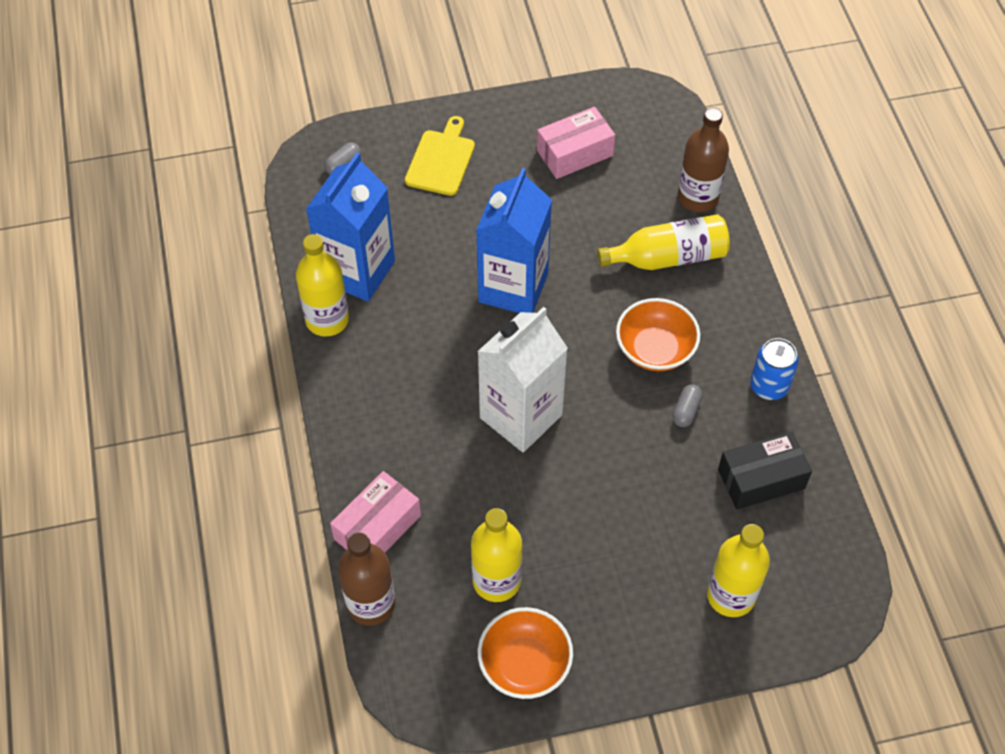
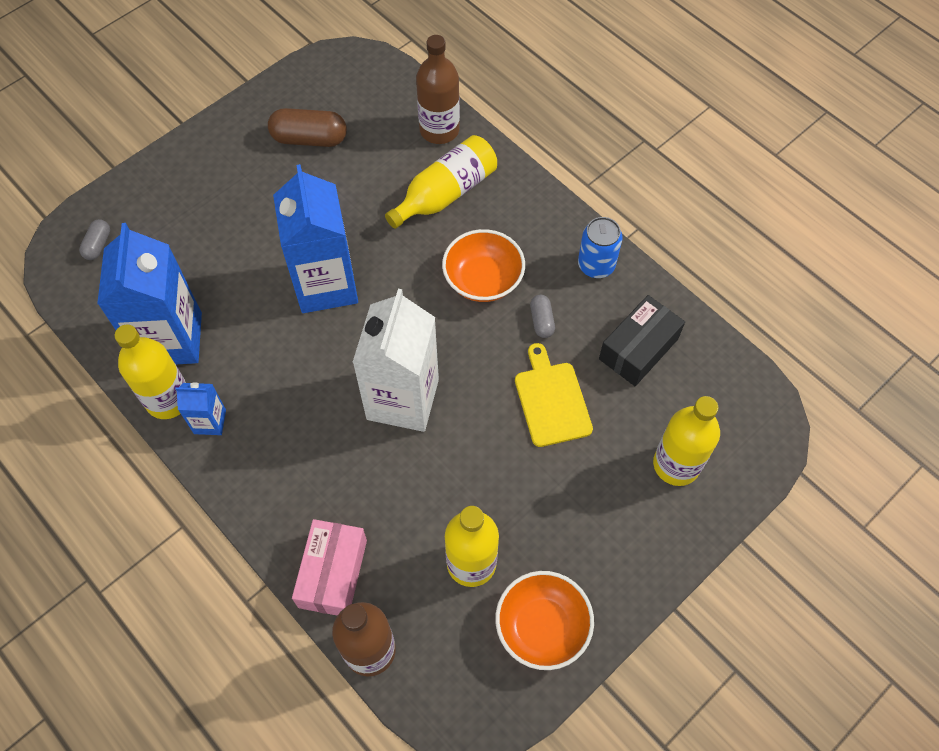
camera: 30 degrees left, 5 degrees up
yellow cutting board [405,116,475,196] -> yellow cutting board moved to [515,343,593,447]
pink box [537,107,615,179] -> brown capsule [268,108,347,147]
none -> blue carton [175,382,226,435]

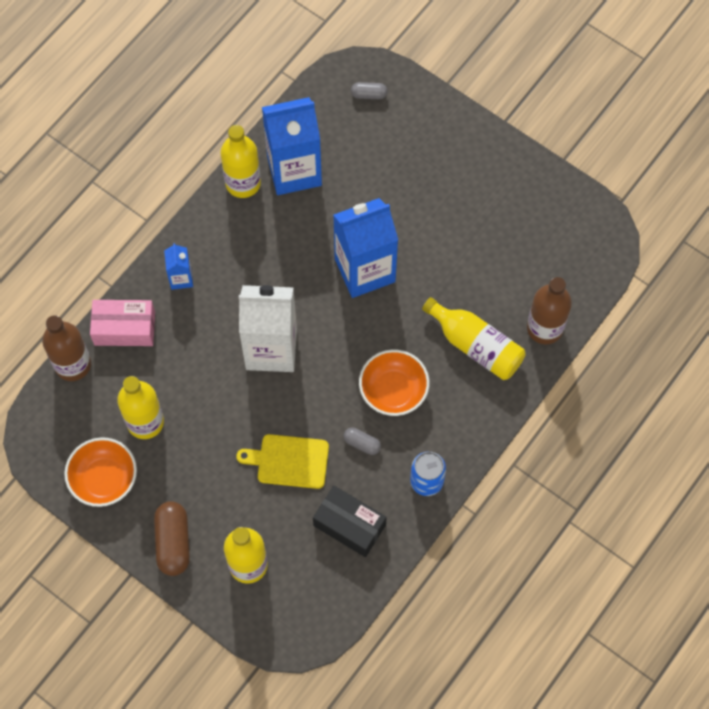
camera: 80 degrees right, 5 degrees up
blue carton [175,382,226,435] -> blue carton moved to [164,243,193,290]
brown capsule [268,108,347,147] -> brown capsule moved to [154,501,190,576]
yellow cutting board [515,343,593,447] -> yellow cutting board turned 150 degrees counterclockwise [236,434,329,489]
grey capsule [530,295,555,338] -> grey capsule turned 45 degrees clockwise [344,428,381,455]

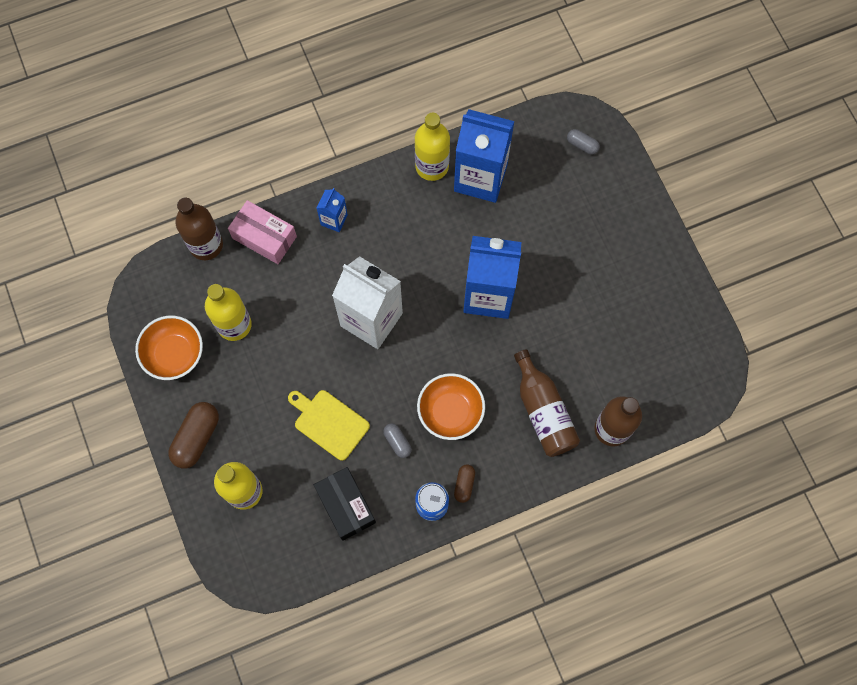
camera: 30 degrees right, 5 degrees up
yellow bottle [422,297,526,380] -> brown bottle [514,349,580,457]
none -> brown capsule [454,464,475,503]

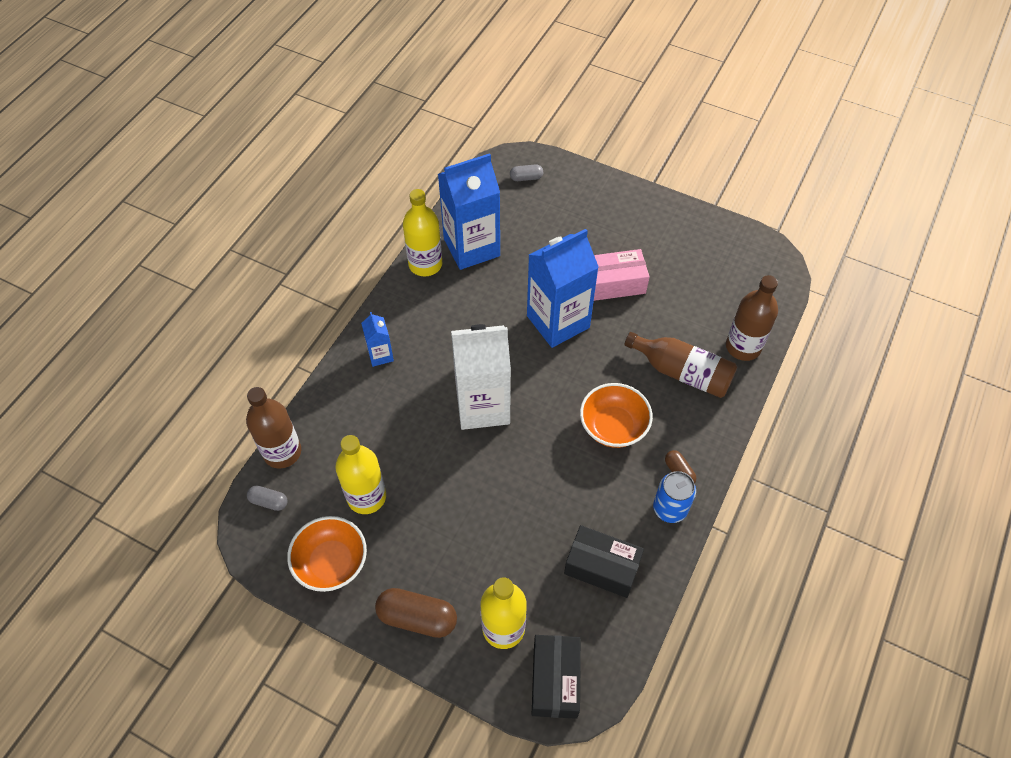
camera: 40 degrees left, 15 degrees down
brown capsule [169,402,219,468] -> brown capsule turned 60 degrees counterclockwise [375,588,457,638]
pink box [228,200,297,264] -> pink box moved to [594,249,650,301]
yellow cutting board [288,390,370,461] -> none
grey capsule [383,423,412,458] -> grey capsule moved to [247,486,287,511]
none -> black box [532,635,581,719]

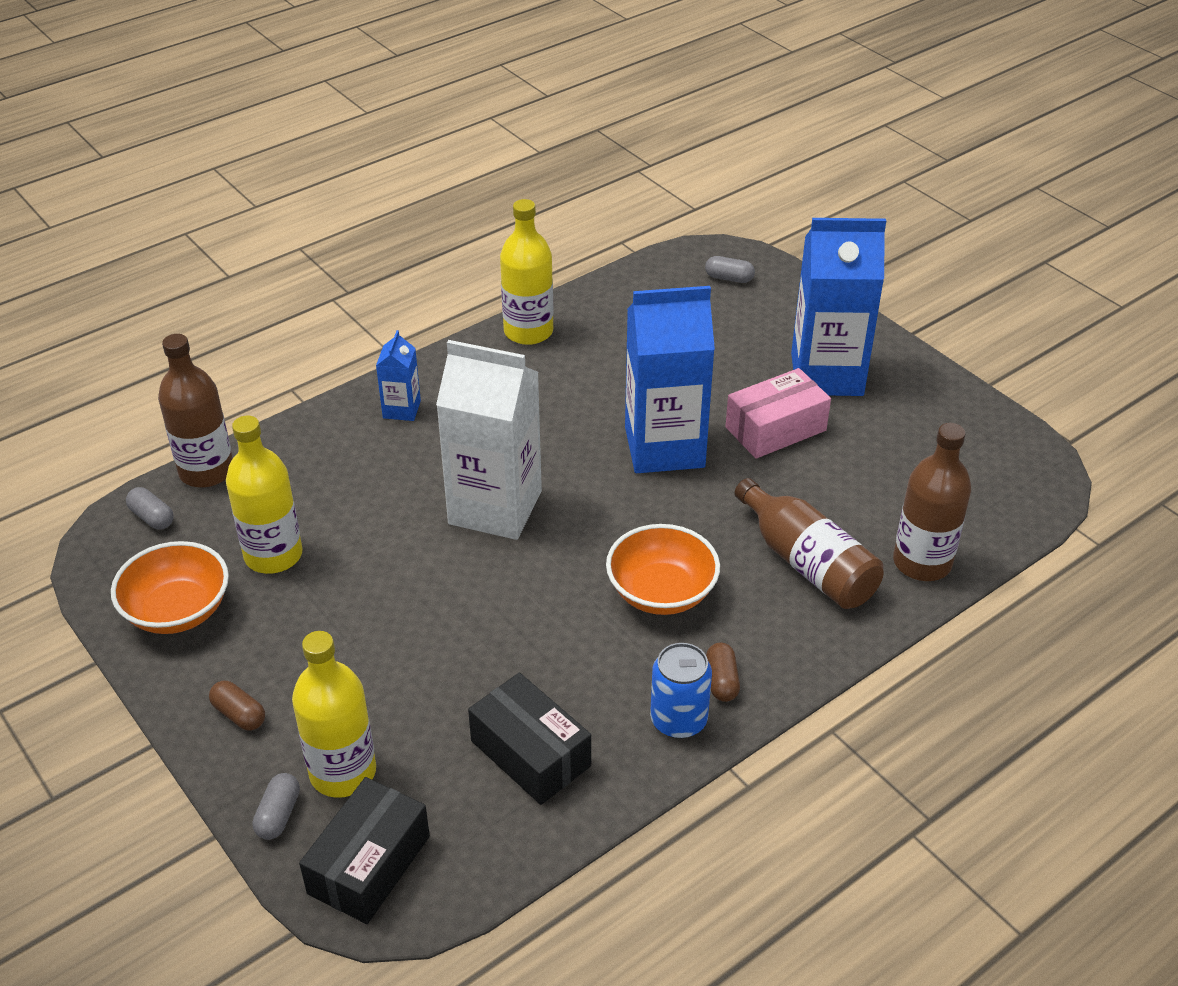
camera: 25 degrees right, 15 degrees down
brown capsule [375,588,457,638] -> brown capsule [209,681,265,730], size x0.54
blue carton [438,153,500,270] -> blue carton moved to [791,218,886,396]
pink box [594,249,650,301] -> pink box turned 45 degrees counterclockwise [725,368,831,459]
none -> grey capsule [253,773,300,840]

